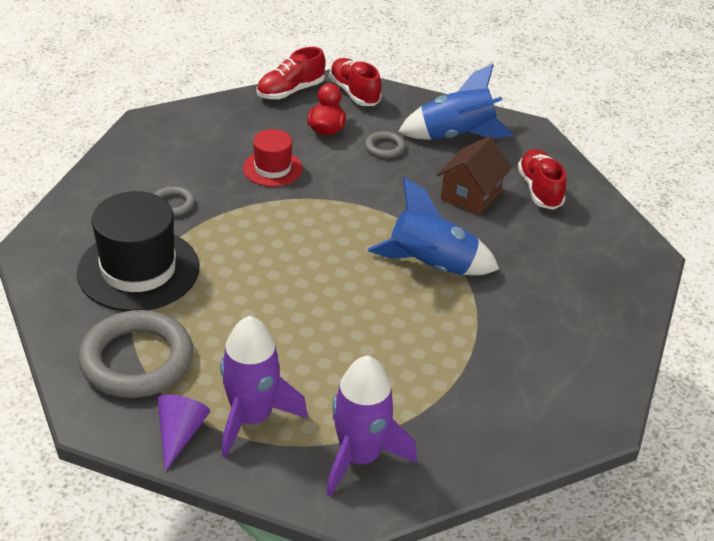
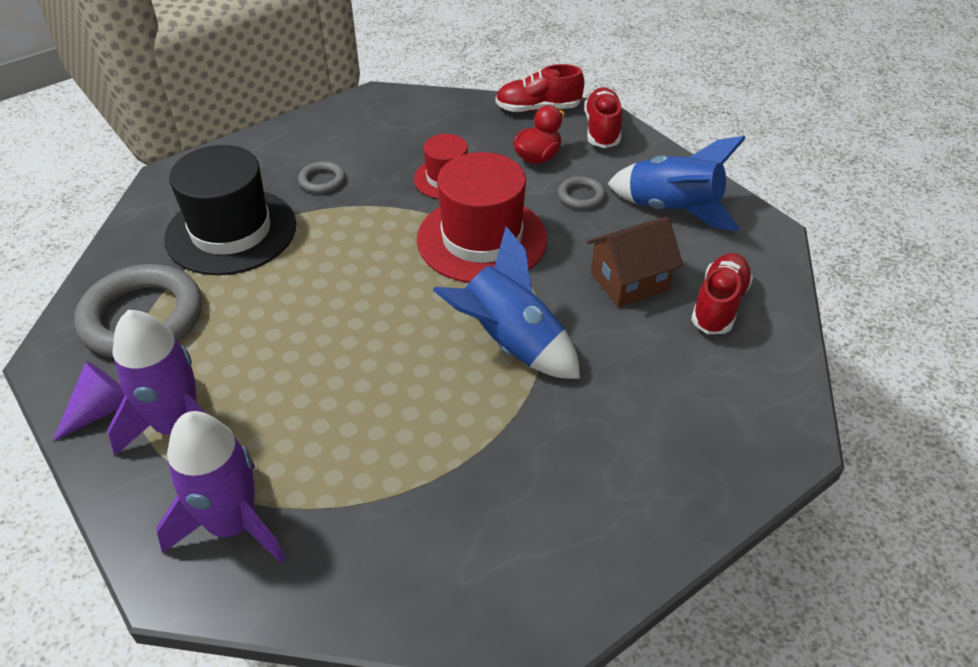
camera: 35 degrees right, 5 degrees up
none -> red hat [417,152,547,283]

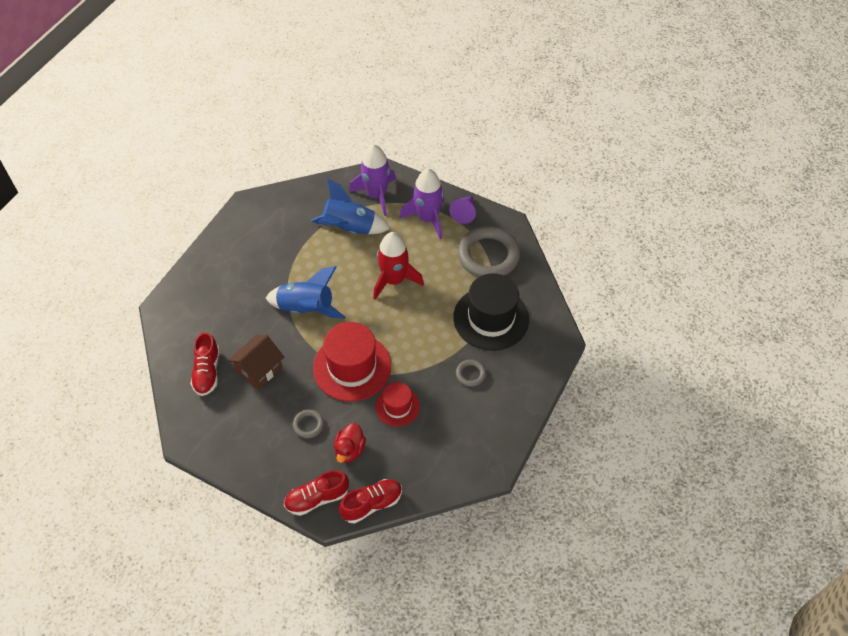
camera: 155 degrees right, 10 degrees up
red shoe [584,87,622,148] -> red shoe turned 90 degrees clockwise [284,470,349,516]
blue rocket [607,136,746,231] -> blue rocket moved to [311,178,390,235]
none -> red rocket [373,232,424,300]

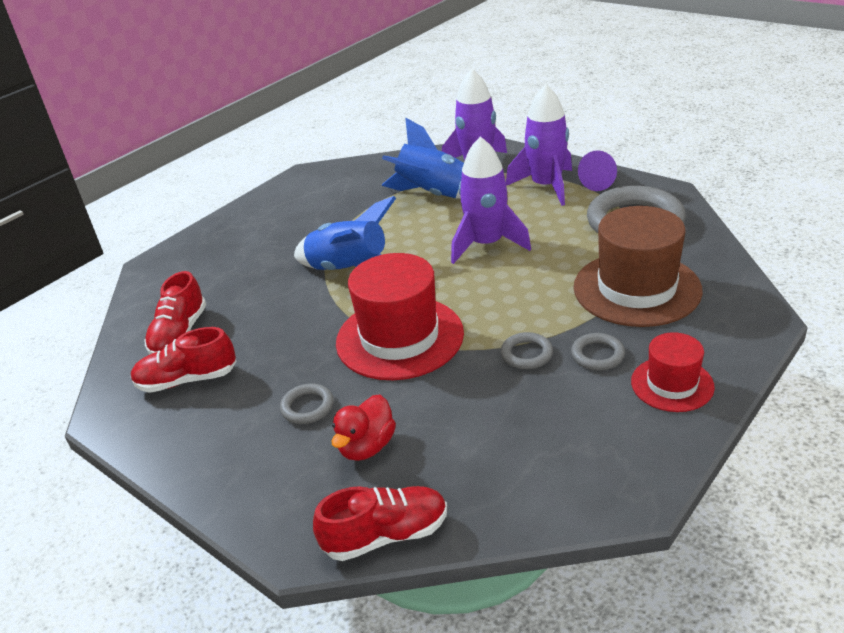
camera: 15 degrees right, 20 degrees down
brown house [228,335,284,389] -> none
red shoe [284,470,349,516] -> red shoe moved to [131,327,237,393]
red rocket [373,232,424,300] -> purple rocket [451,136,531,264]
red hat [375,382,420,427] -> red hat moved to [631,332,715,412]
black hat [453,273,529,351] -> brown hat [573,206,703,327]
none -> grey ring [501,332,553,369]

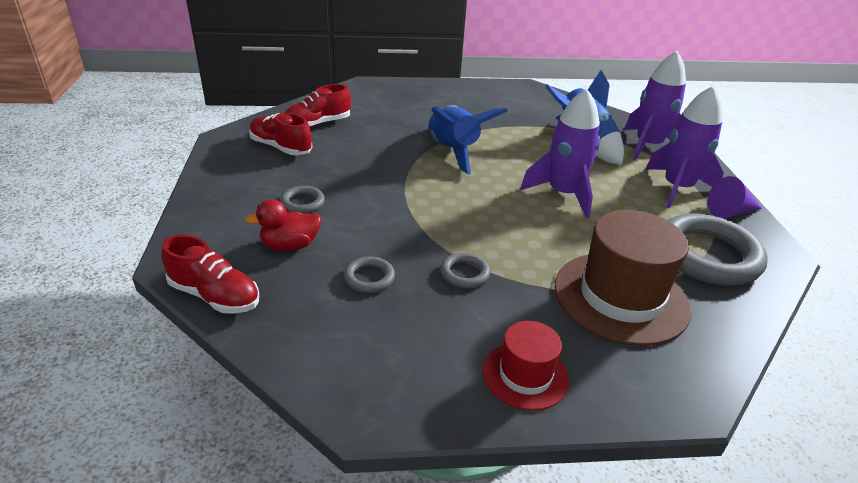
camera: 40 degrees right, 0 degrees up
red hat [336,253,464,380] -> none
grey ring [571,333,625,371] -> grey ring moved to [344,256,395,293]

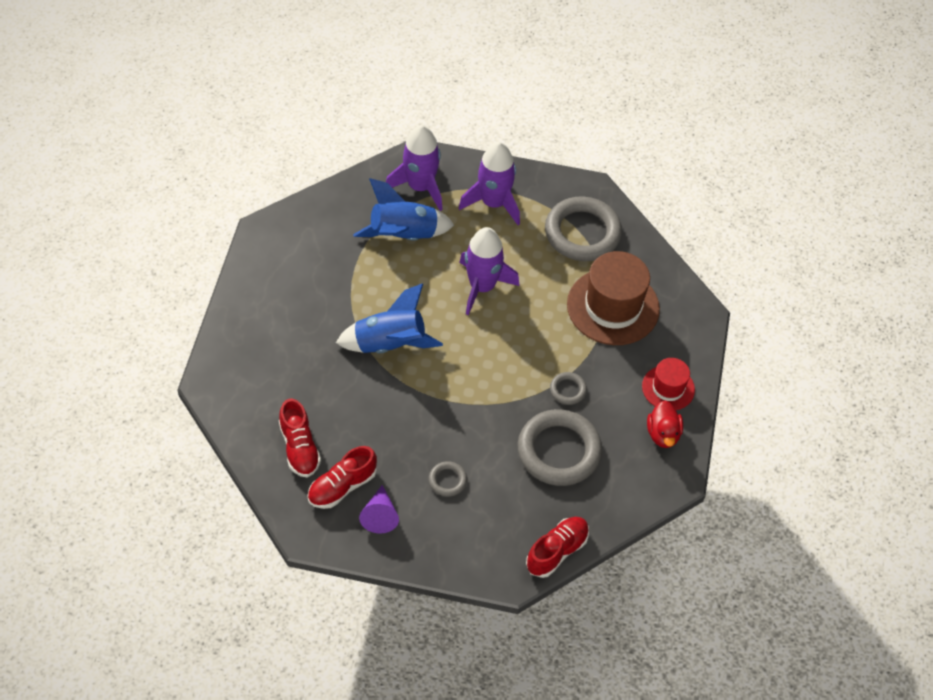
camera: 75 degrees left, 20 degrees up
red duck [245,199,321,251] -> red duck moved to [647,401,683,448]
grey ring [344,256,395,293] -> grey ring [518,409,602,486], size x2.23
purple cone [707,176,762,218] -> purple cone moved to [359,485,399,534]

